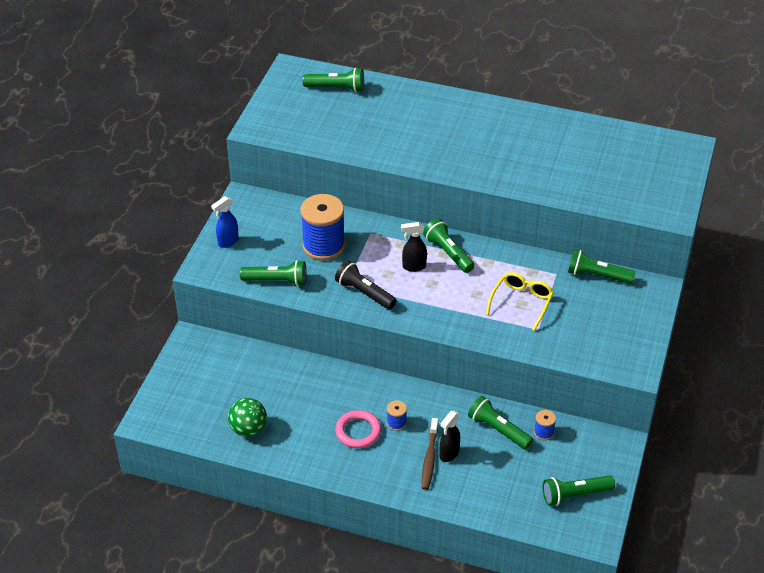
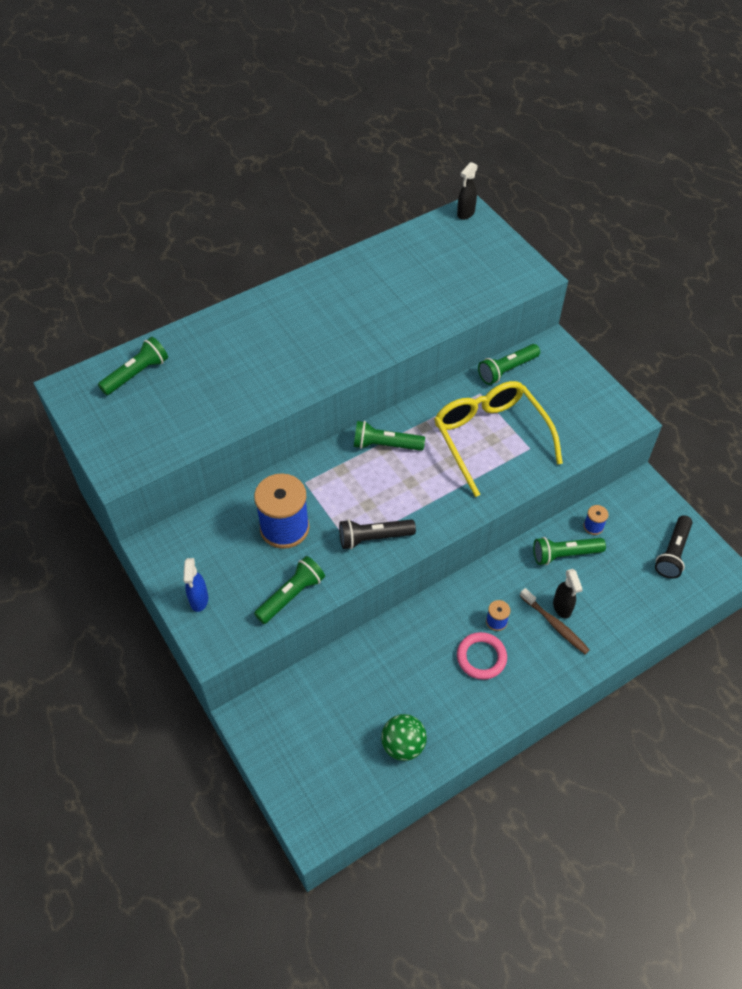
camera: 50 degrees left, 10 degrees up
black spray bottle [401,222,427,272] -> black spray bottle moved to [457,162,478,220]
yellow glasses [486,272,554,331] -> yellow glasses [434,381,563,497], size x1.77
green flashlight [543,475,615,506] -> black flashlight [655,515,693,579]

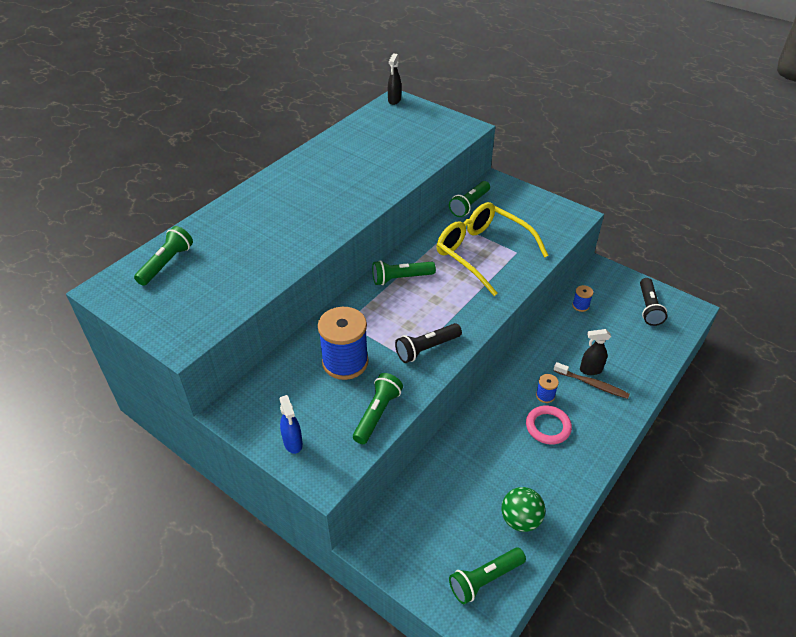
camera: 20 degrees left, 10 degrees down
green flashlight [533,537,606,565] -> green flashlight moved to [449,548,526,604]
black spray bottle [553,569,583,619] -> black spray bottle turned 120 degrees clockwise [580,329,611,375]

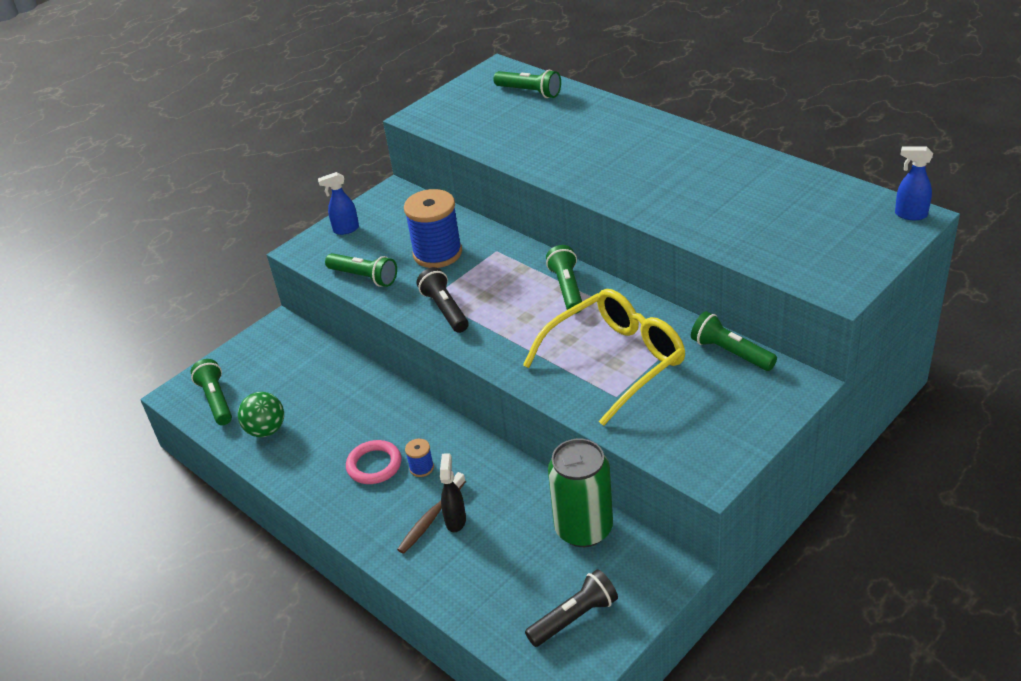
camera: 100 degrees right, 5 degrees down
black spray bottle [388,53,401,105] -> blue spray bottle [895,146,933,220]
blue spool [572,285,593,312] -> green can [548,439,613,547]
black flashlight [640,278,667,326] -> black flashlight turned 135 degrees clockwise [525,569,618,647]

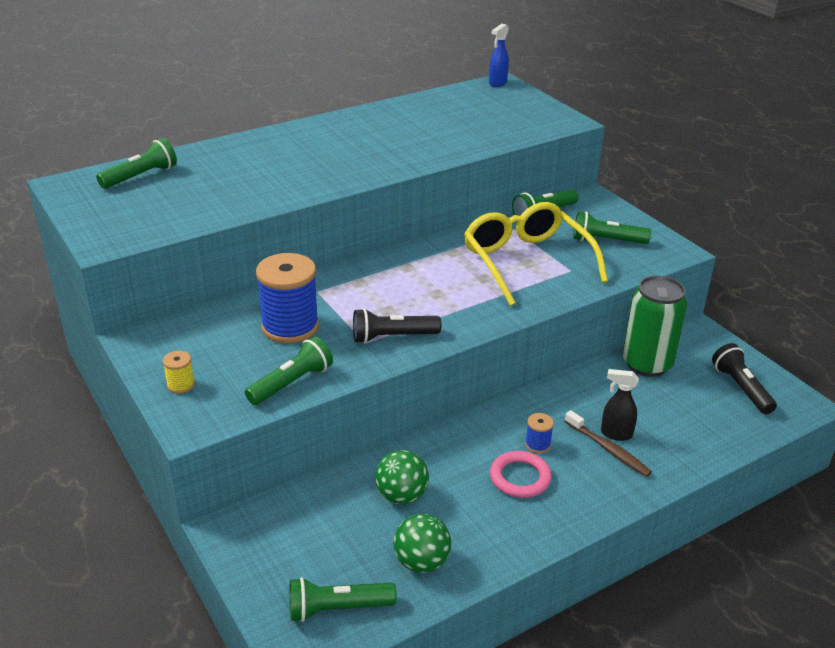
camera: 80 degrees left, 5 degrees down
blue spray bottle [318,172,359,235] -> yellow spool [163,351,195,394]
green flashlight [546,245,582,314] -> green flashlight moved to [573,211,651,244]
none -> green ball [375,450,429,504]

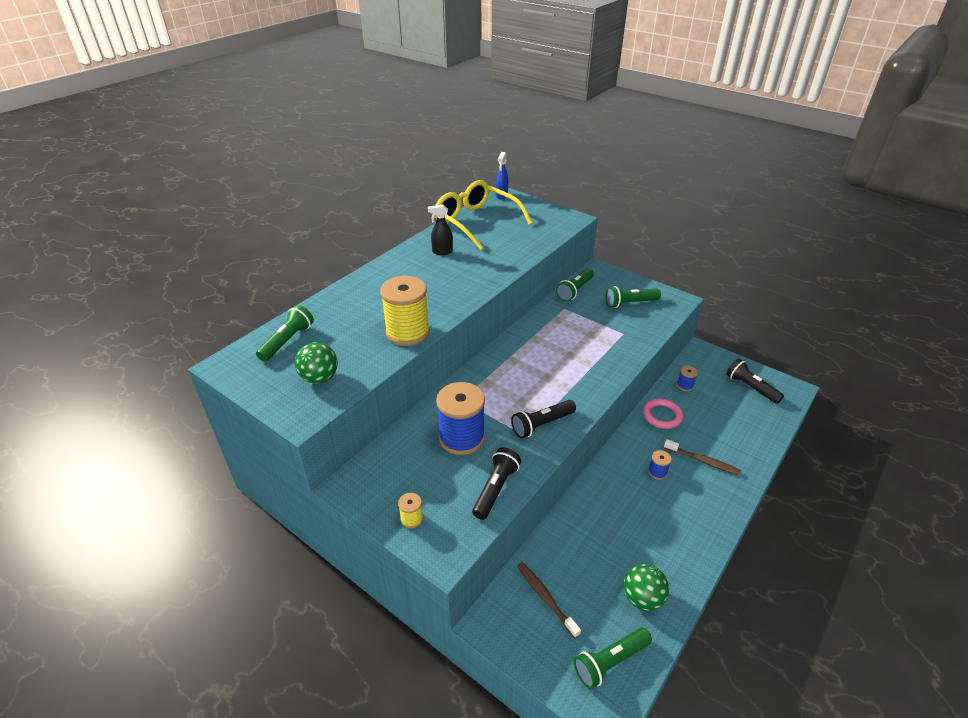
camera: 20 degrees left, 5 degrees up
green flashlight [245,336,333,405] -> black flashlight [472,447,521,520]
green ball [375,450,429,504] -> green ball moved to [295,342,338,384]
yellow glasses [464,202,608,306] -> yellow glasses moved to [435,180,533,250]
pink ring [490,451,552,498] -> pink ring moved to [643,398,683,429]
black spray bottle [601,369,639,441] -> black spray bottle moved to [428,204,453,255]
green can [623,276,687,377] -> blue spool [677,366,698,391]
none -> yellow spool [380,276,430,346]
none -> brown toothbrush [517,562,581,638]

